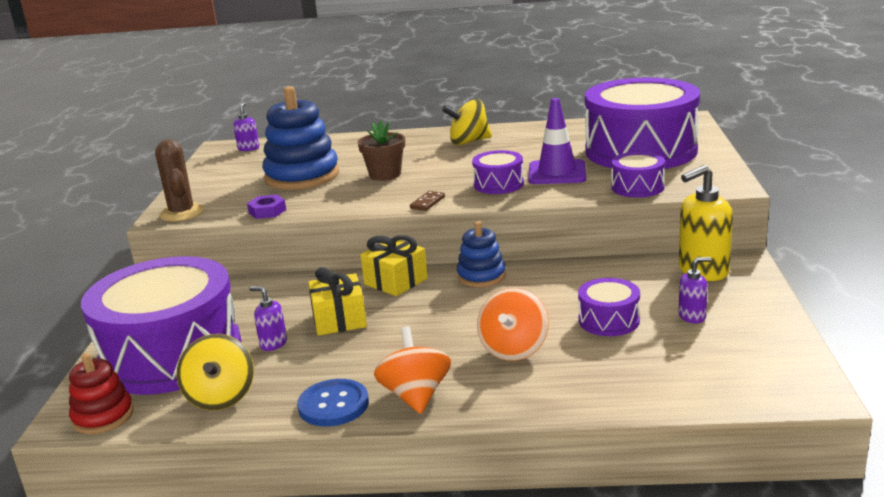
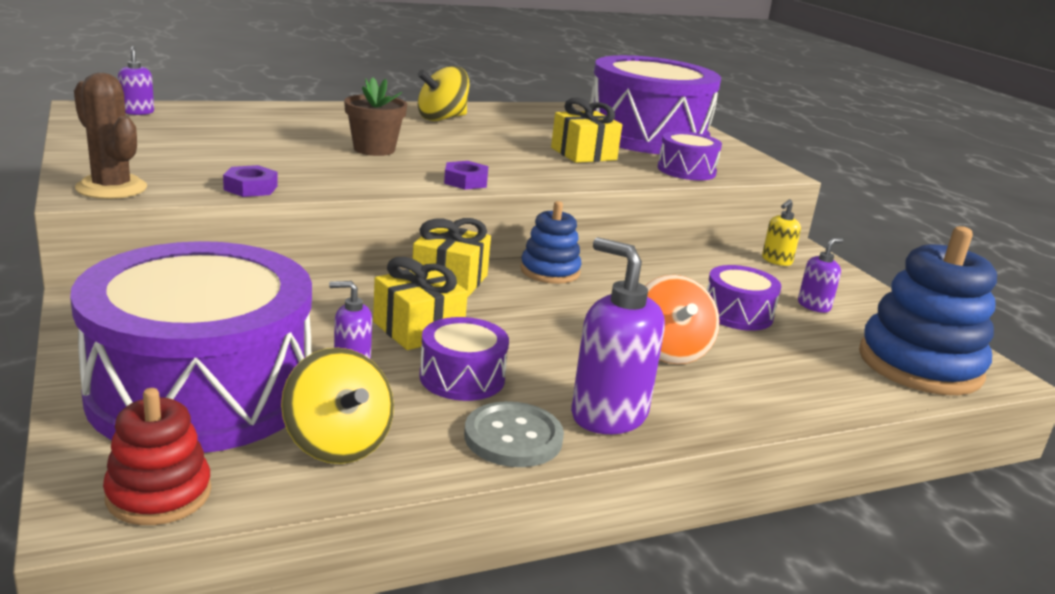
camera: 30 degrees left, 0 degrees up
blue stacking toy [262,86,339,190] -> blue stacking toy moved to [859,226,997,395]
blue button [297,379,369,427] -> grey button [464,401,564,467]
orange spinning top [374,326,451,414] -> purple soap dispenser [571,237,665,434]
brown domino [410,191,445,211] -> purple nut [444,161,488,190]
purple drum [472,150,524,194] -> purple drum moved to [419,317,509,401]
purple traffic cone [528,98,586,184] -> yellow gift [551,97,622,163]
yellow soap dispenser [679,165,733,281] -> yellow soap dispenser [762,199,801,266], size x0.53

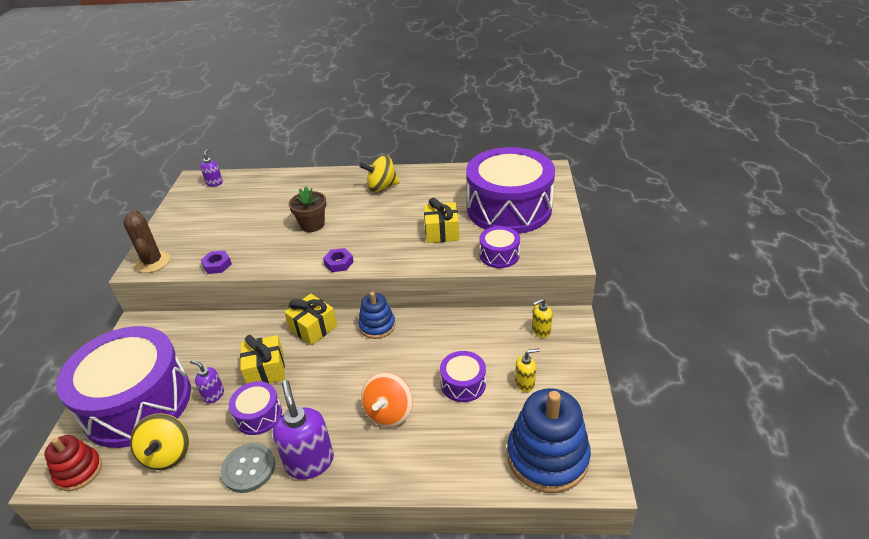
camera: 30 degrees right, 15 degrees up
purple soap dispenser [798,238,843,313] -> yellow soap dispenser [515,348,540,392]

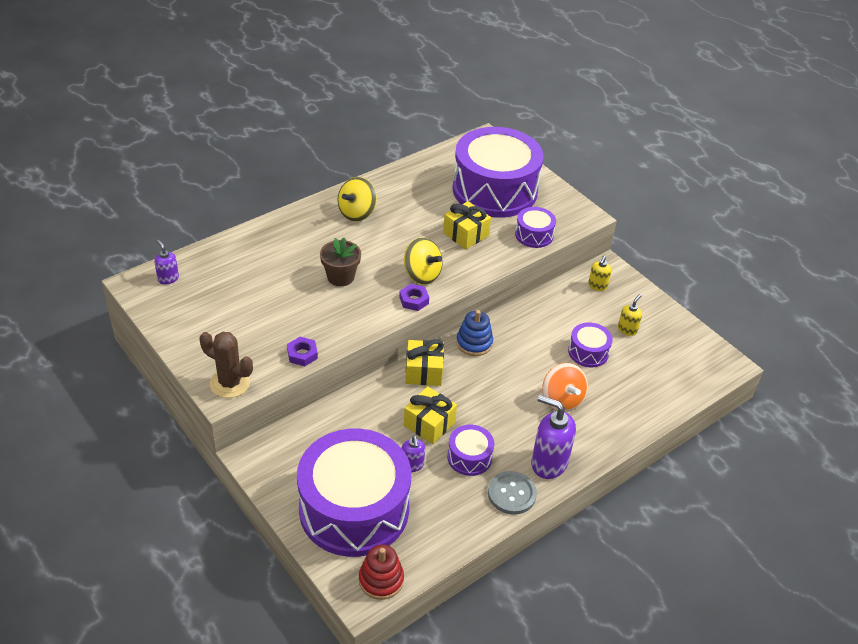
camera: 45 degrees left, 5 degrees up
yellow spinning top [130,414,189,470] -> yellow spinning top moved to [404,237,442,285]
purple soap dispenser [190,360,224,403] -> purple soap dispenser turned 90 degrees counterclockwise [402,436,425,472]
blue stacking toy [507,388,591,493] -> none

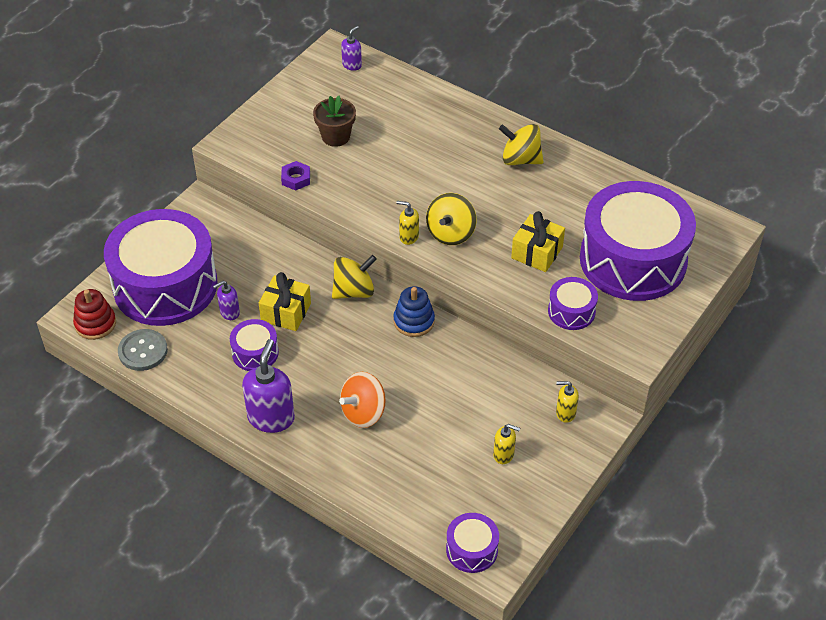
camera: 75 degrees right, 5 degrees up
brown cactus [200,332,253,398] -> none
brown flower pot [320,238,361,286] -> brown flower pot moved to [313,96,356,147]
purple nut [399,284,429,311] -> yellow soap dispenser [396,201,419,245]
yellow gift [405,339,444,386] -> yellow spinning top [332,255,377,299]
grey button [488,471,537,515] -> grey button moved to [118,329,168,371]
purple drum [568,322,613,367] -> purple drum moved to [446,513,499,573]

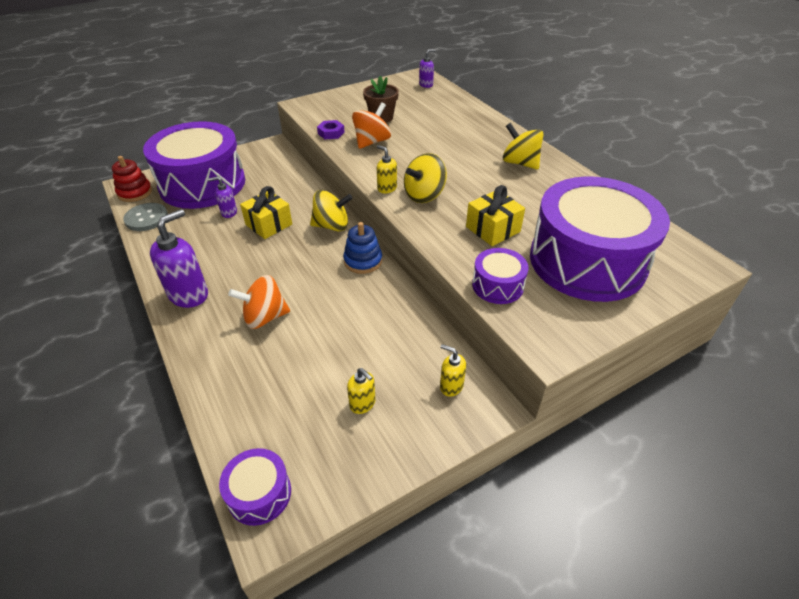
camera: 25 degrees right, 5 degrees down
purple drum [230,319,279,371] -> none
none -> orange spinning top [352,102,391,149]

